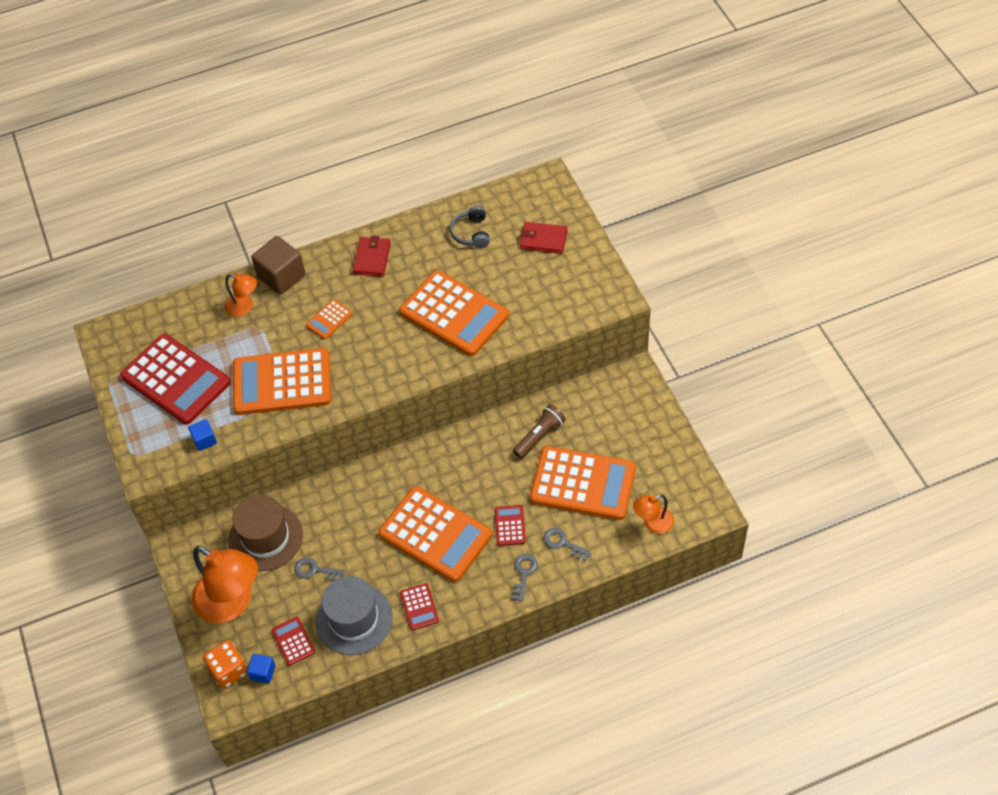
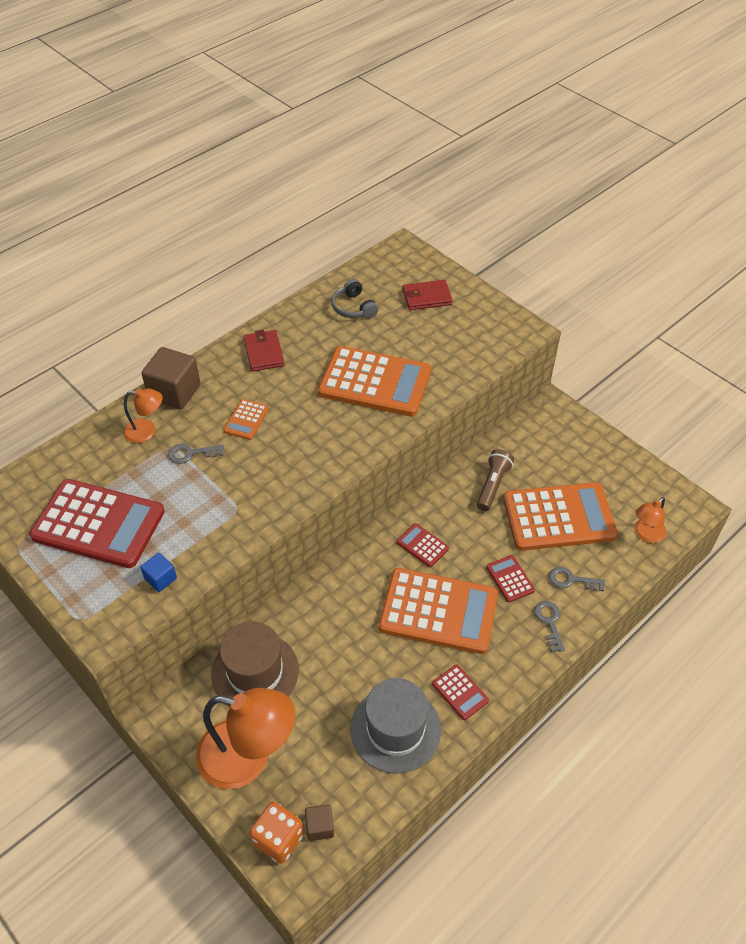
camera: 25 degrees left, 5 degrees down
orange calculator [233,348,332,415] -> none
blue cube [247,654,276,684] -> brown cube [305,804,334,841]
red calculator [272,617,315,666] -> red calculator moved to [397,523,449,567]
grey key [294,558,345,580] -> grey key moved to [168,444,224,464]

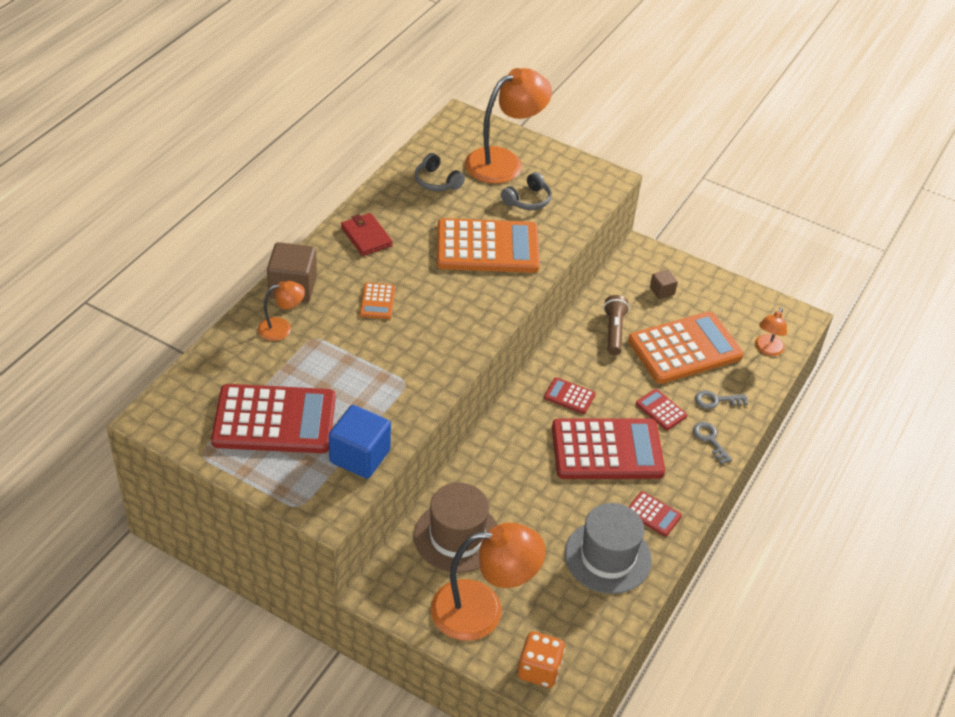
camera: 20 degrees left, 5 degrees down
blue cube [140,553,177,592] -> blue cube [329,405,391,479], size x1.92
grey key [168,444,224,464] -> none
brown cube [305,804,334,841] -> brown cube moved to [650,270,678,299]
orange calculator [379,568,498,654] -> red calculator [552,419,665,479]
red wallet [402,280,453,310] -> orange lamp [465,68,552,184]
none -> grey headphones [501,172,552,210]

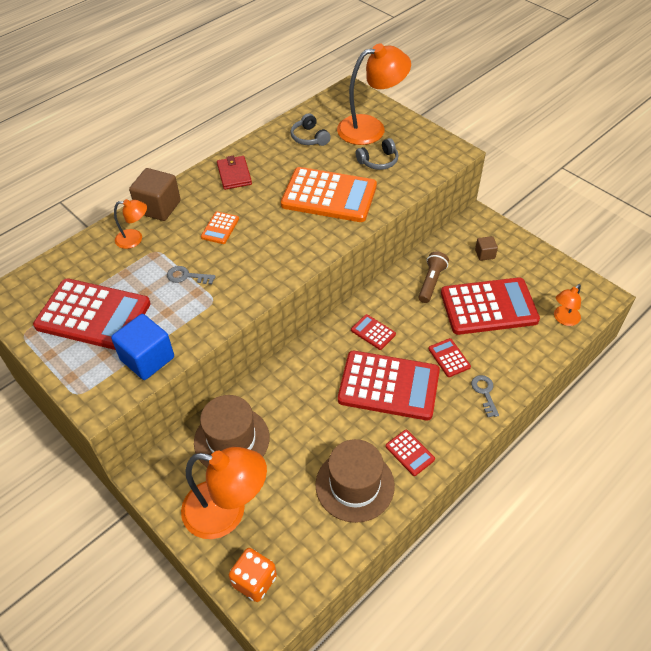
camera: 20 degrees right, 5 degrees up
grey hat [565,503,652,594] -> brown hat [315,439,395,523]
orange calculator [628,311,744,384] -> red calculator [441,277,540,335]
grey key [695,390,748,409] -> grey key moved to [167,266,216,284]

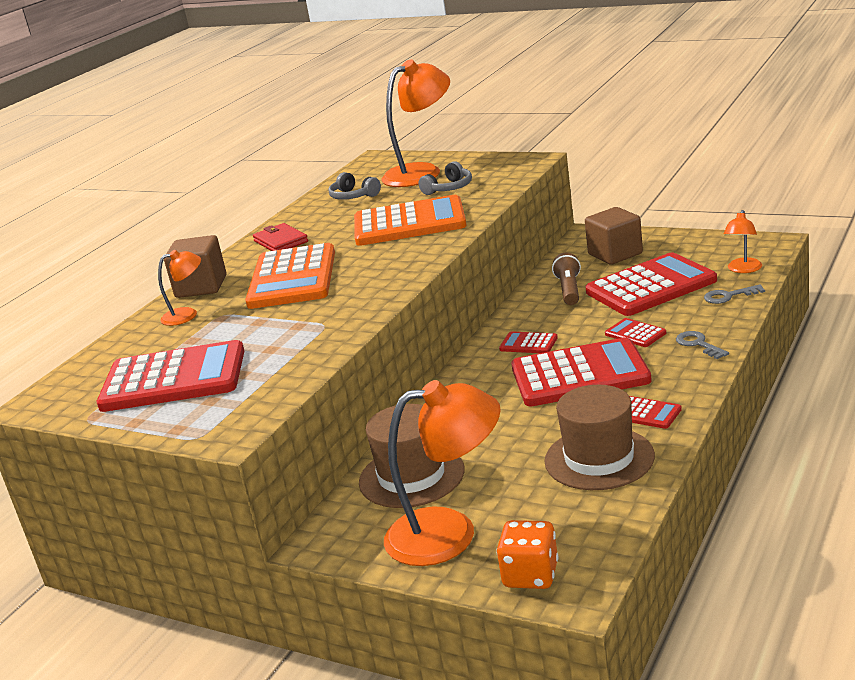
camera: 15 degrees left, 25 degrees down
blue cube [111,314,174,380] -> none
grey key [167,266,216,284] -> grey key moved to [704,284,765,304]
orange calculator [201,211,239,244] -> orange calculator [245,243,335,309], size x2.29
brown cube [475,236,498,261] -> brown cube [585,207,643,265], size x1.92

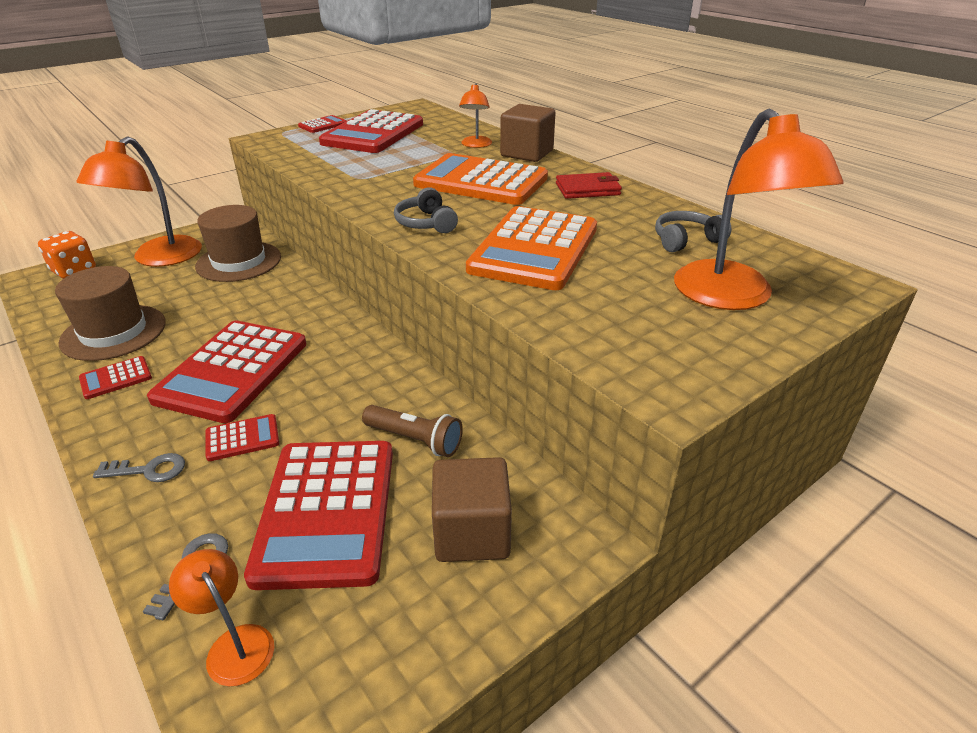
camera: 110 degrees right, 10 degrees up
grey headphones [419,161,472,195] -> grey headphones moved to [394,187,458,233]
red calculator [499,331,558,353] -> red calculator moved to [298,115,347,133]

